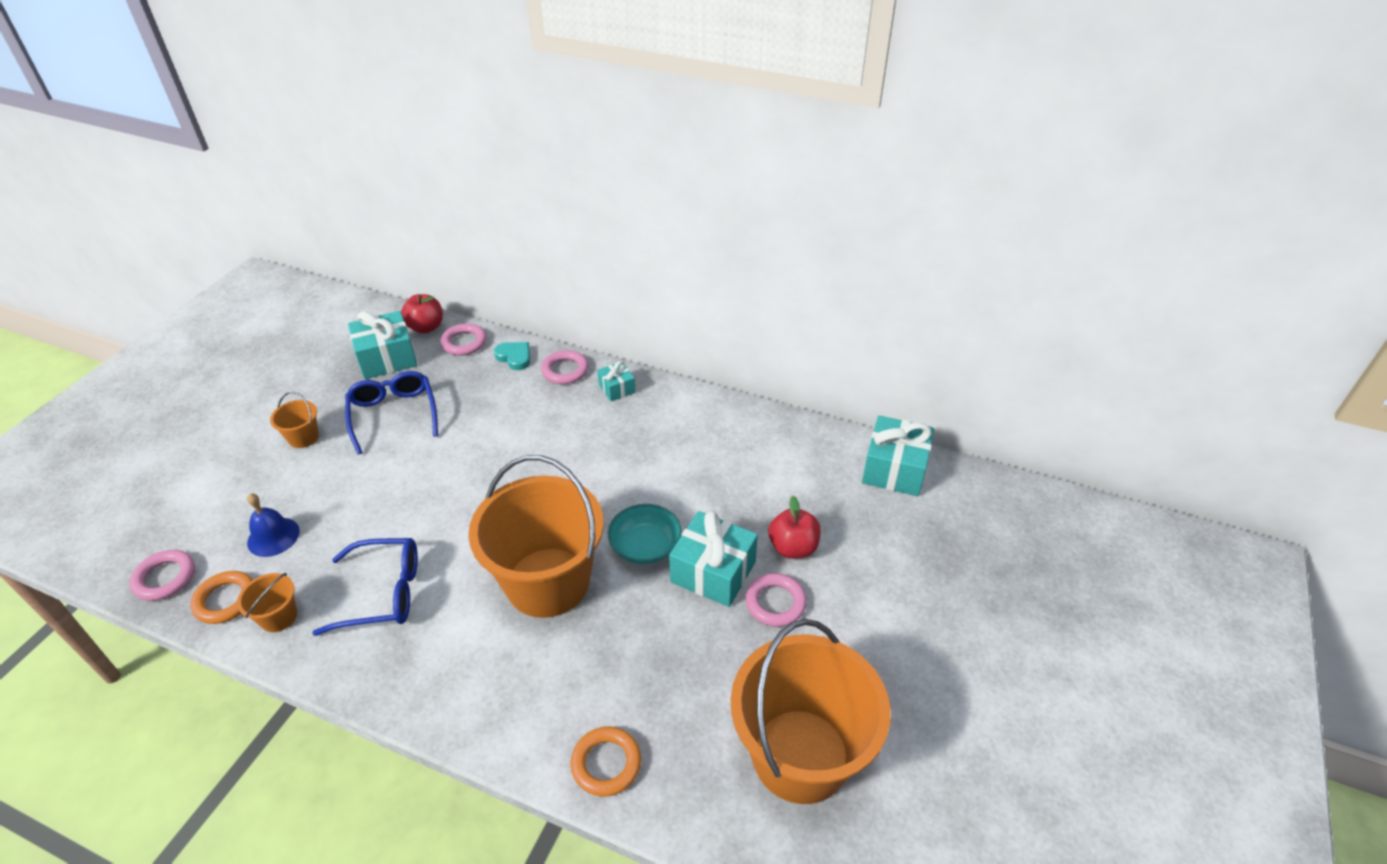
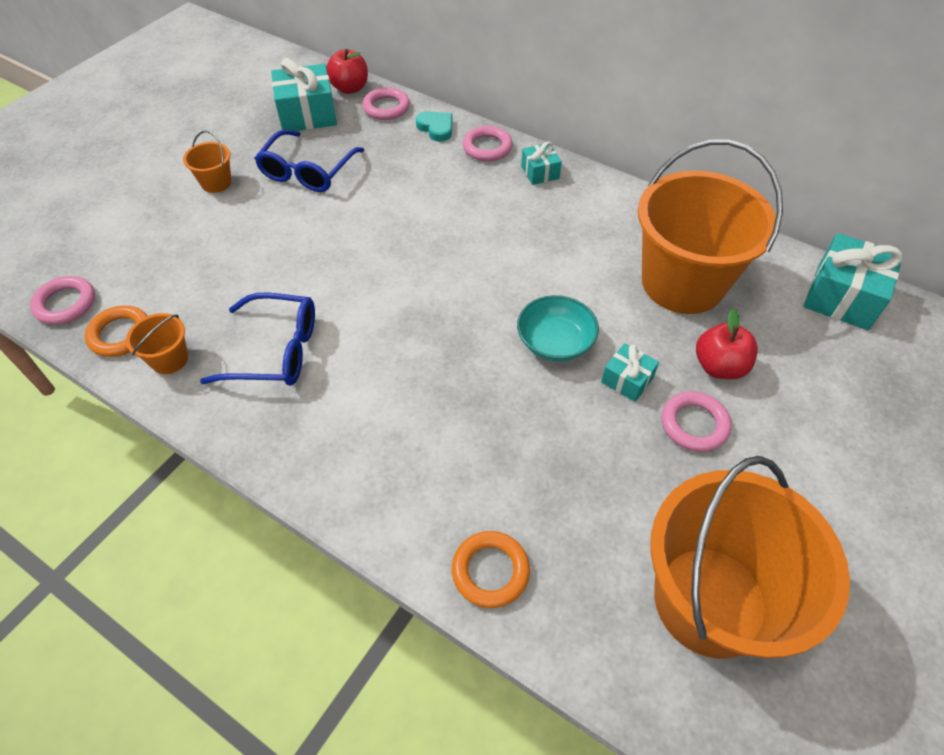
camera: 10 degrees right, 10 degrees up
blue bell [247,493,300,557] -> none
blue glasses [345,371,438,455] -> blue glasses turned 150 degrees counterclockwise [254,130,364,192]
orange bucket [468,455,604,618] -> orange bucket moved to [638,140,783,314]
turquoise gift [669,511,758,607] -> turquoise gift [601,343,659,402], size x0.54

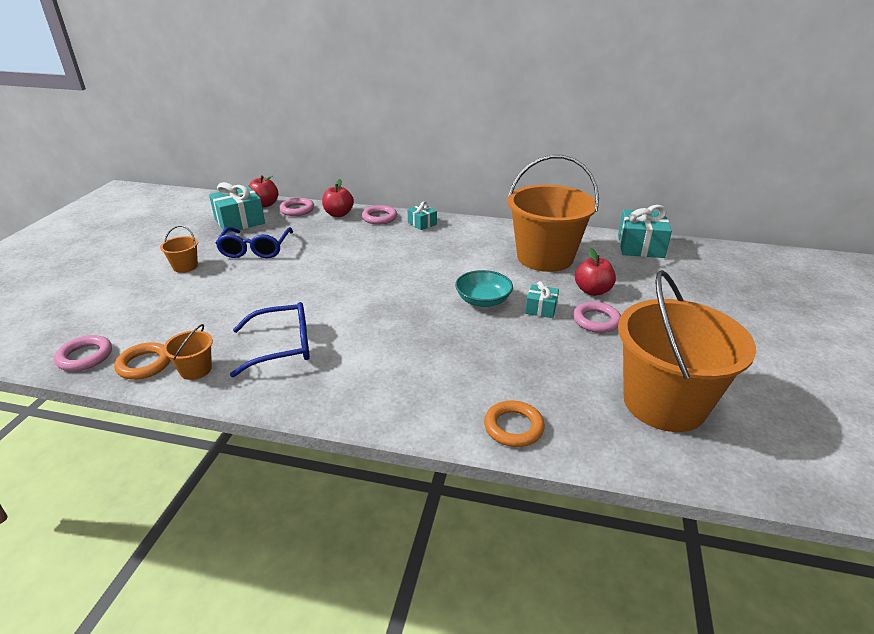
camera: 20 degrees left, 20 degrees down
turquoise heart [416,111,452,142] -> red apple [322,179,354,217]

